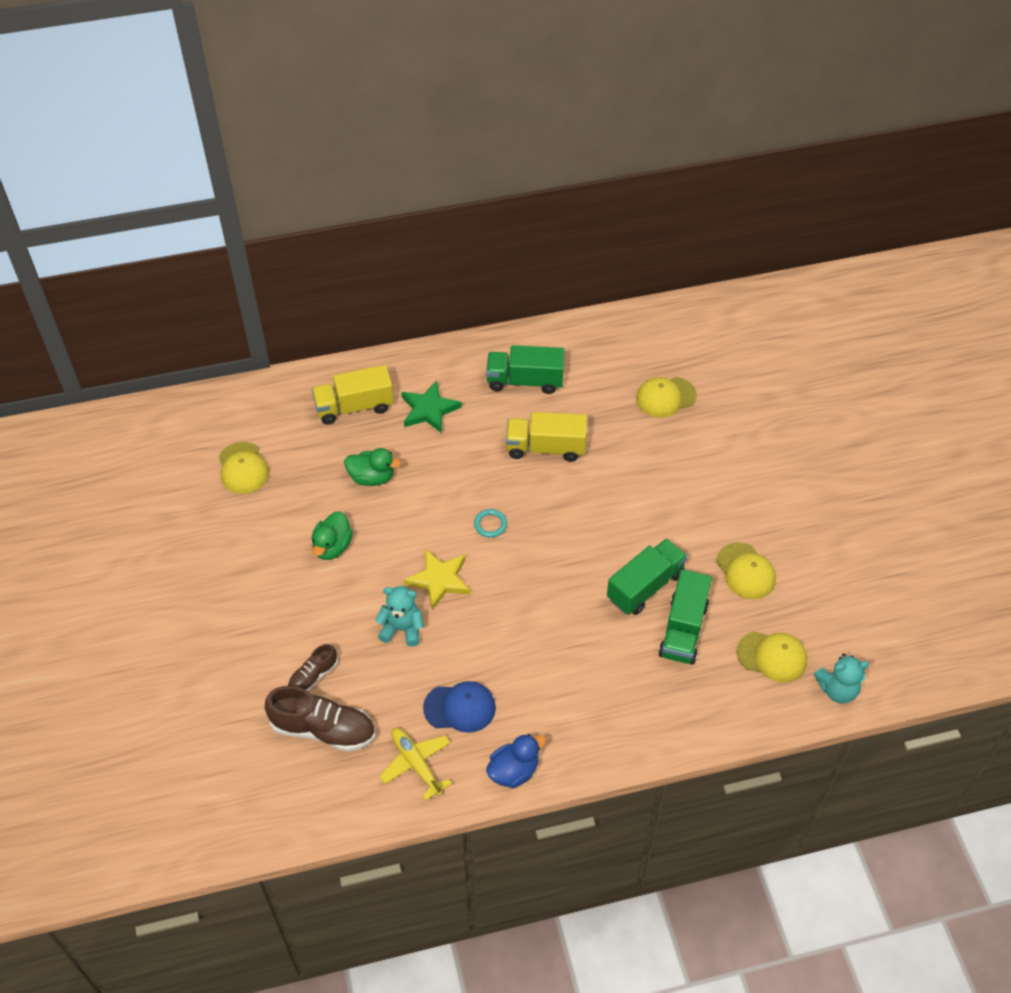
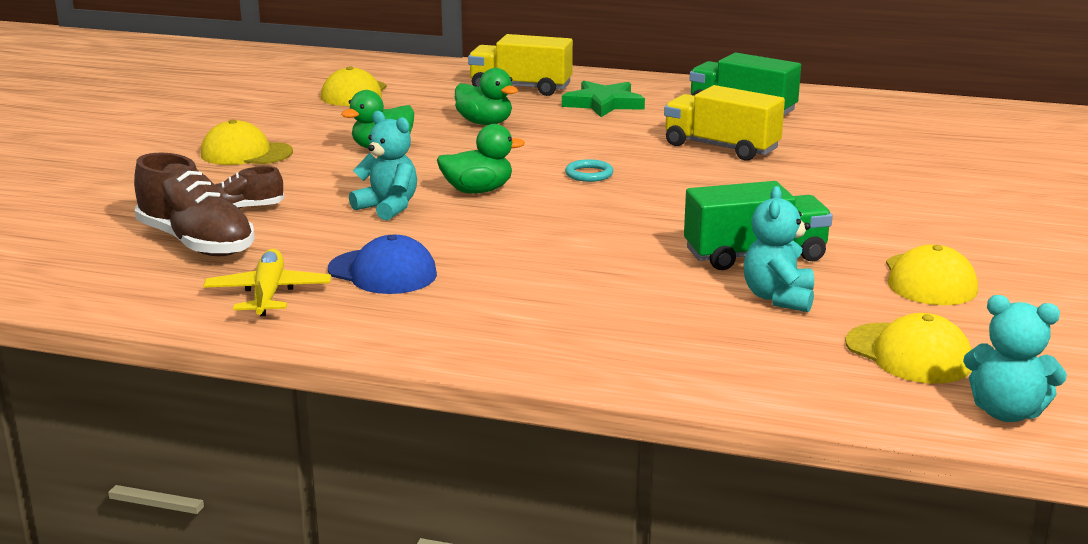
camera: 30 degrees right, 30 degrees down
yellow star [404,549,471,610] -> green duck [437,124,525,194]
blue duck [486,734,546,788] -> none
yellow cap [636,377,697,418] -> yellow cap moved to [201,119,293,165]
green truck [658,569,712,665] -> turquoise teddy bear [743,186,814,312]

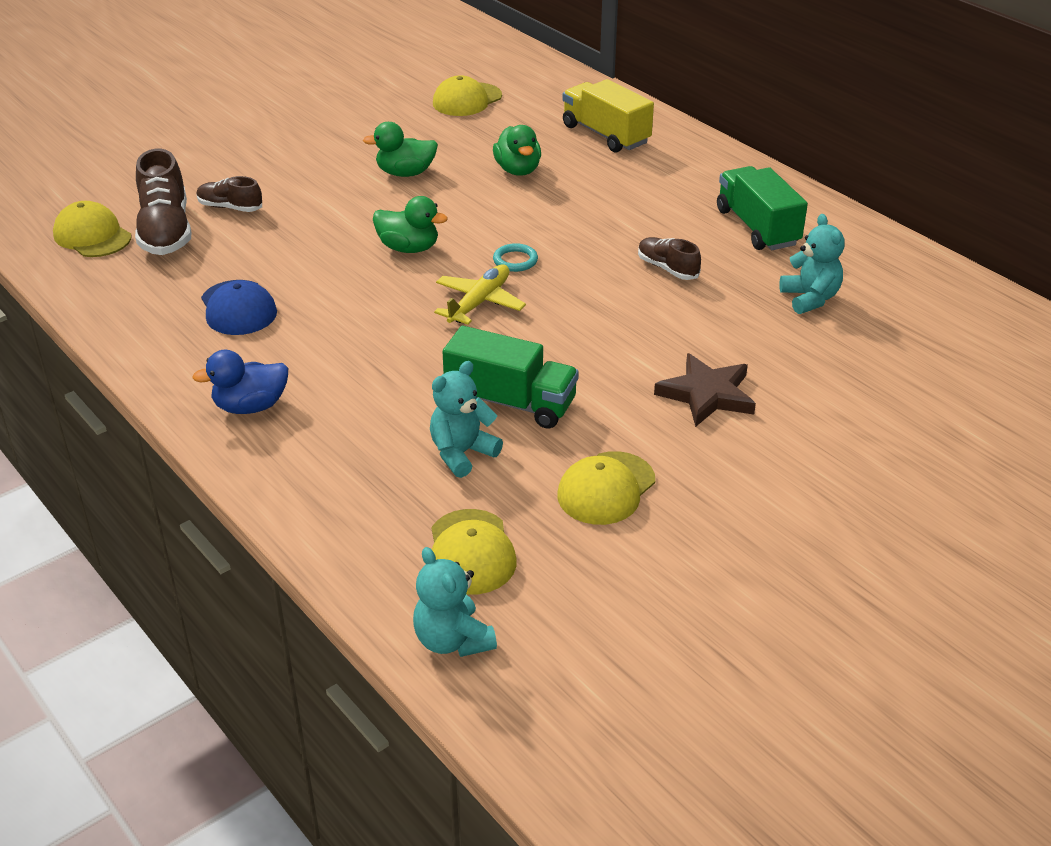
camera: 35 degrees right, 15 degrees up
yellow cap [201,119,293,165] -> yellow cap moved to [53,201,132,257]
yellow plane [203,249,331,316] -> yellow plane moved to [434,264,526,325]
turquoise teddy bear [349,111,417,221] -> turquoise teddy bear moved to [779,214,844,314]
green star [562,81,645,117] -> none
yellow truck [664,85,785,161] -> brown shoe [638,237,701,280]
none -> blue duck [192,350,288,414]
none -> brown star [654,353,756,427]

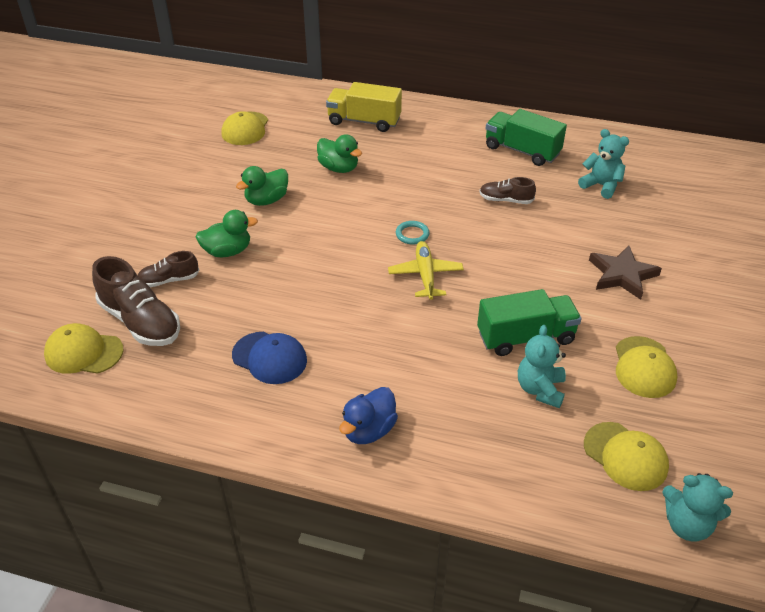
camera: 35 degrees left, 5 degrees up
green duck [373,196,448,253] -> green duck moved to [195,210,258,258]

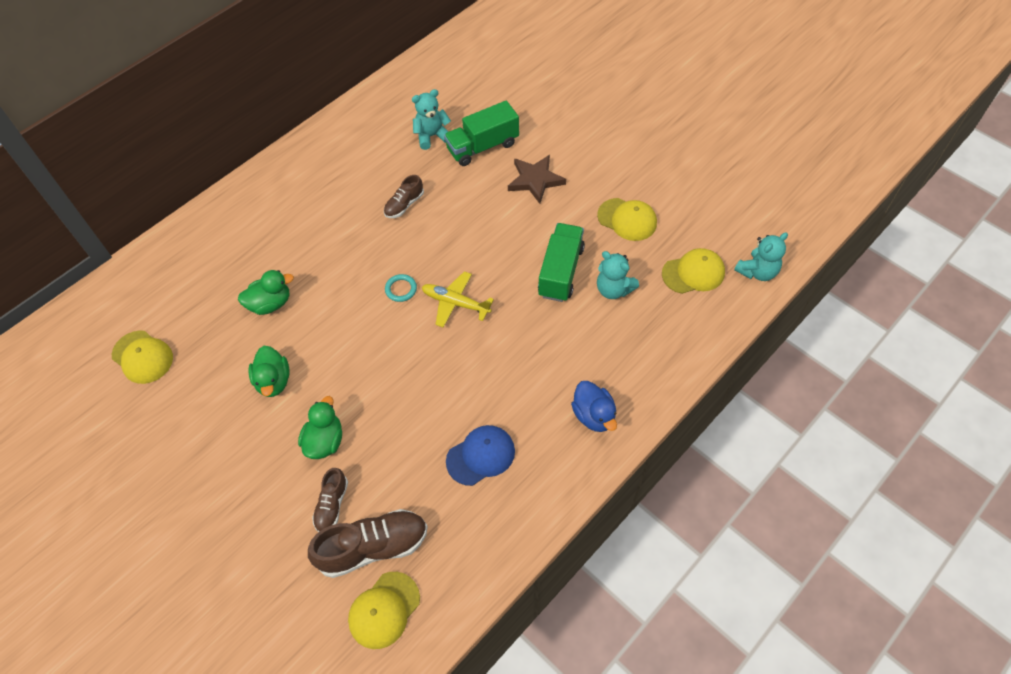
camera: 60 degrees left, 15 degrees up
yellow truck [326,82,402,132] -> none
green truck [486,109,567,166] -> green truck moved to [444,101,519,166]

